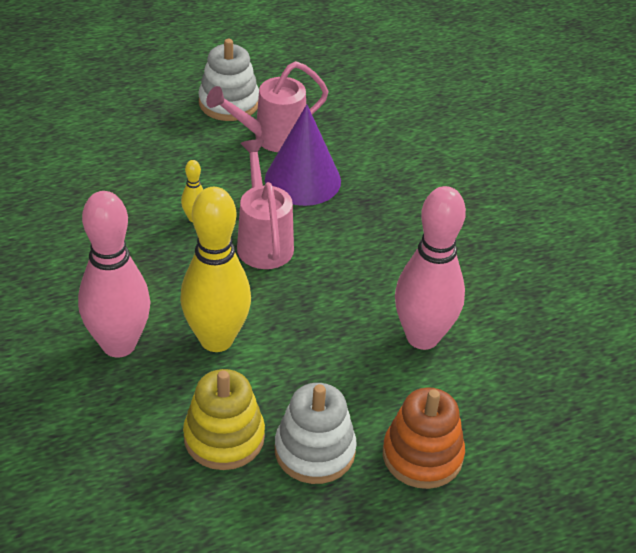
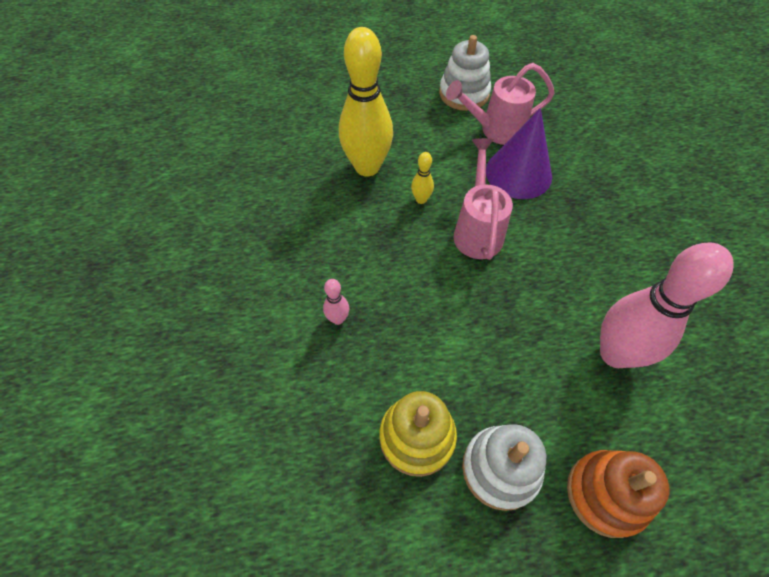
camera: 15 degrees right, 15 degrees up
pink bowling pin [78,191,150,358] -> pink bowling pin [323,279,349,325], size x0.42
yellow bowling pin [180,187,251,352] -> yellow bowling pin moved to [339,27,393,176]

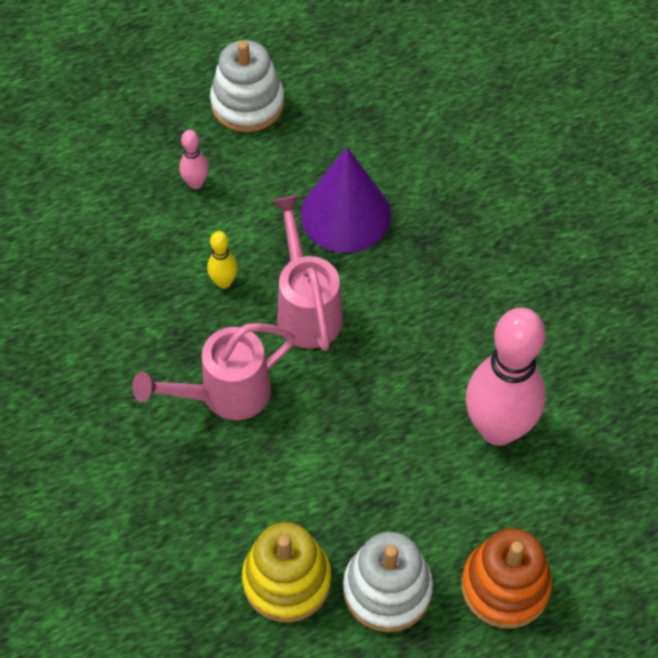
camera: 15 degrees left, 0 degrees up
pink bowling pin [323,279,349,325] -> pink bowling pin moved to [180,130,209,189]
yellow bowling pin [339,27,393,176] -> none
pink watering can [446,63,555,145] -> pink watering can moved to [132,323,295,420]

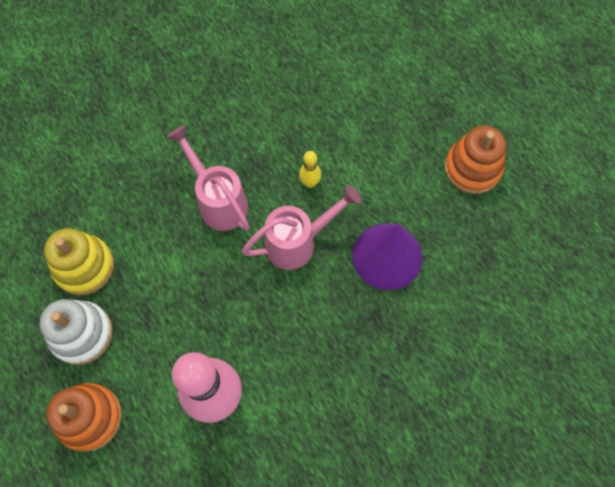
camera: 80 degrees right, 10 degrees up
pink bowling pin [180,130,209,189] -> none
white stacking toy [210,40,284,132] -> orange stacking toy [444,125,506,194]

